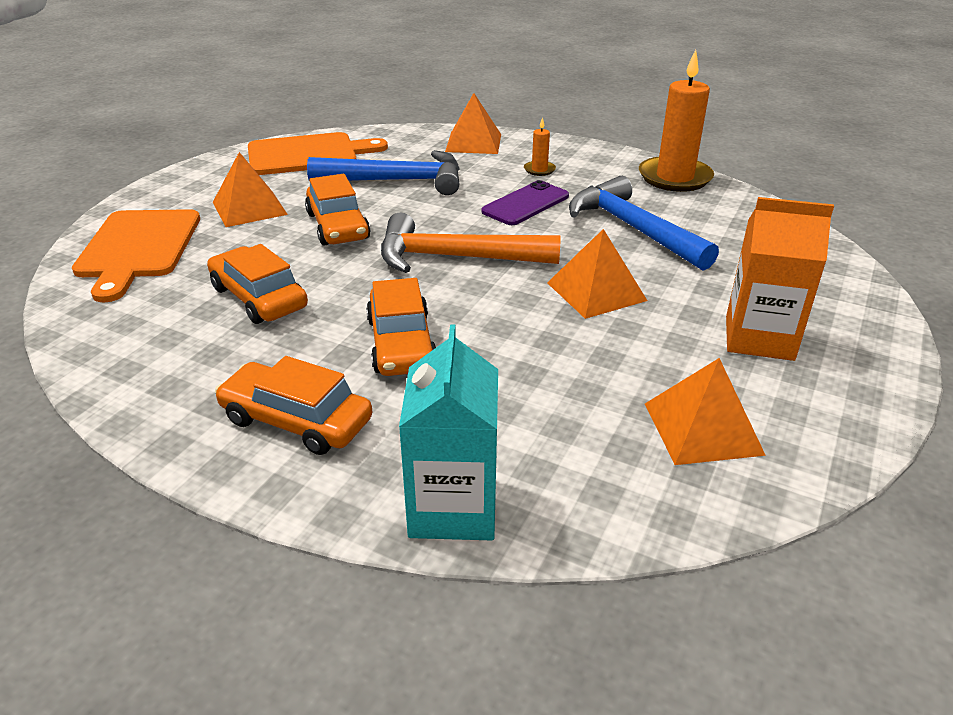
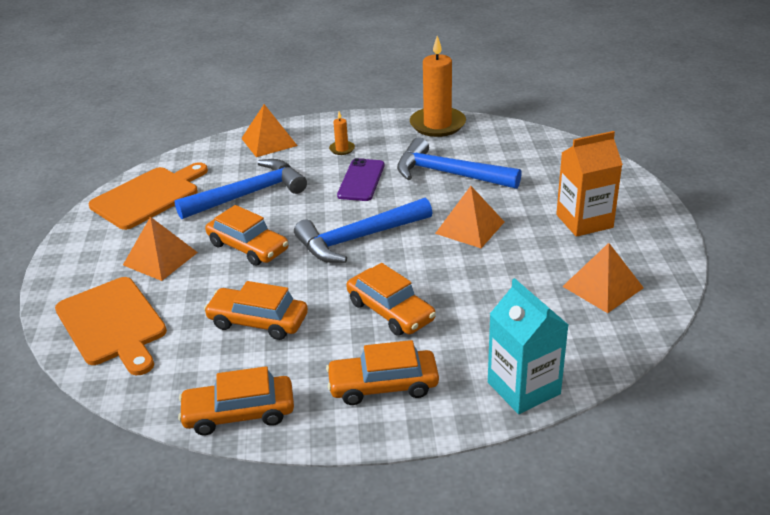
camera: 30 degrees left, 0 degrees up
orange hammer [381,213,561,273] -> blue hammer [294,197,432,263]
none -> orange car [178,366,294,435]

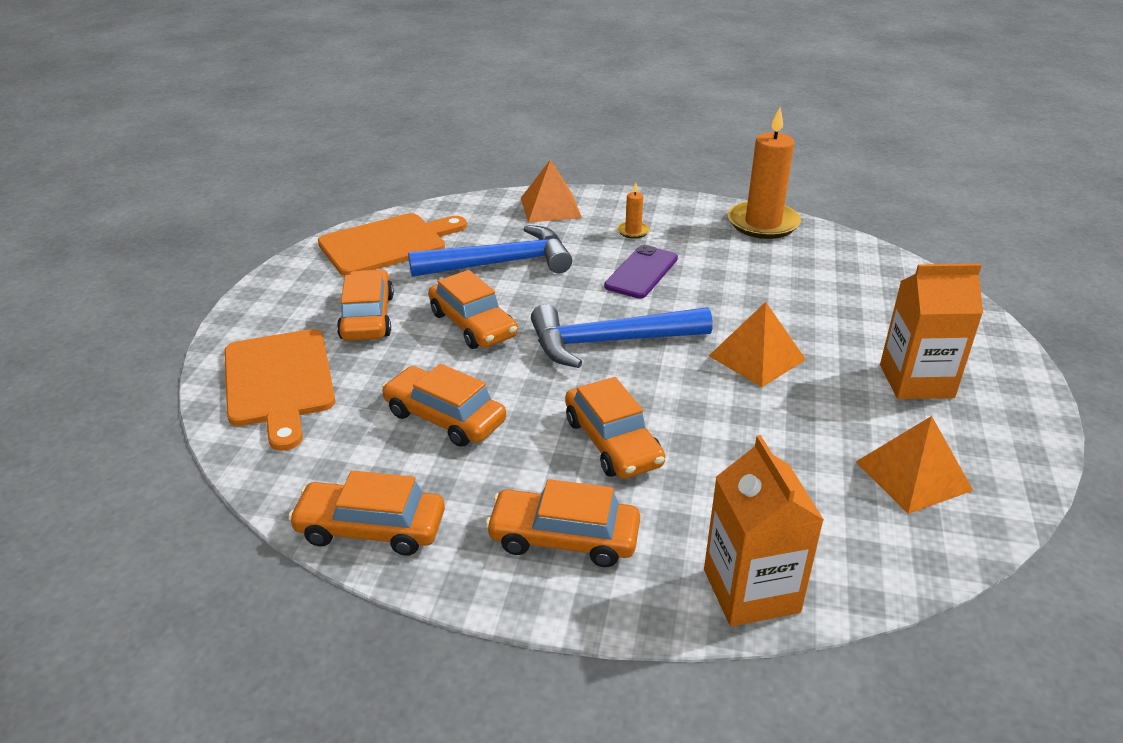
camera: 15 degrees right, 0 degrees up
orange pyramid [123,217,198,281] -> orange car [337,269,394,341]
blue hammer [397,137,522,189] -> none
turquoise carton [488,278,568,414] -> orange carton [704,435,824,626]

